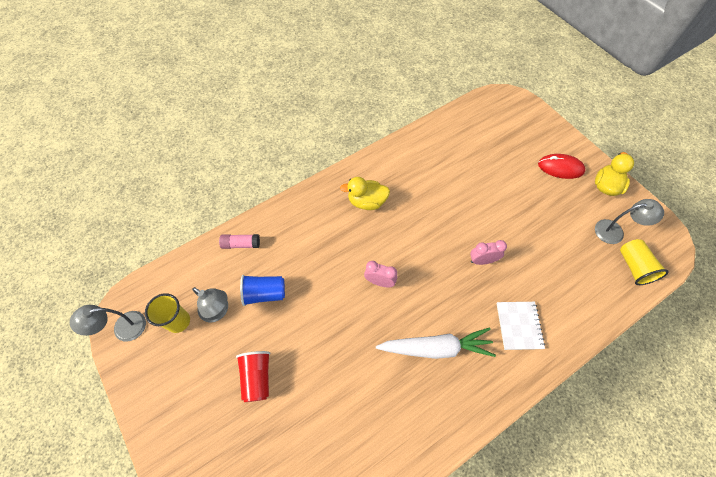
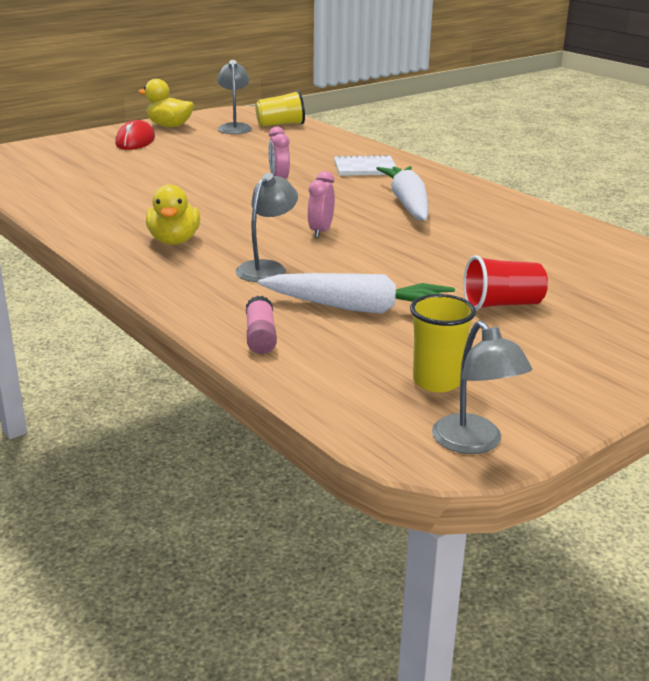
camera: 95 degrees left, 35 degrees down
grey lamp [192,287,228,323] -> grey lamp moved to [236,173,298,282]
blue cup [240,275,285,306] -> white carrot [258,273,455,314]

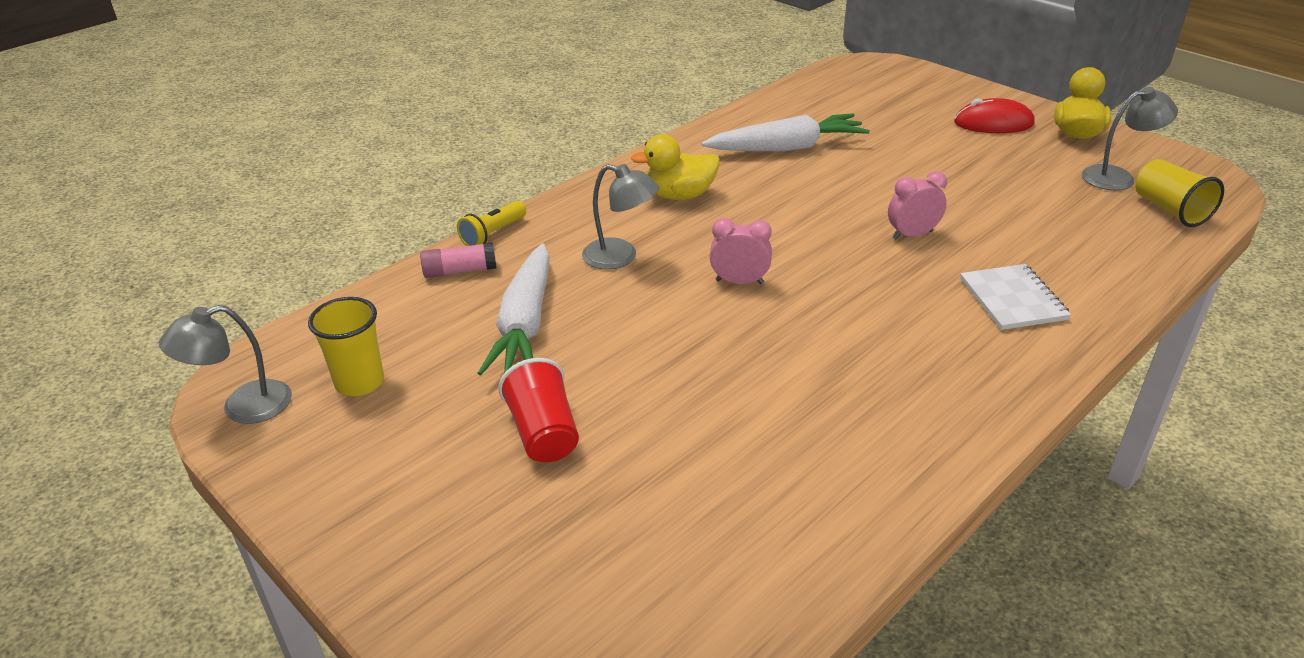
camera: 85 degrees right, 10 degrees up
white carrot [376,166,428,220] -> white carrot moved to [701,113,870,151]
none -> yellow flashlight [457,201,526,246]

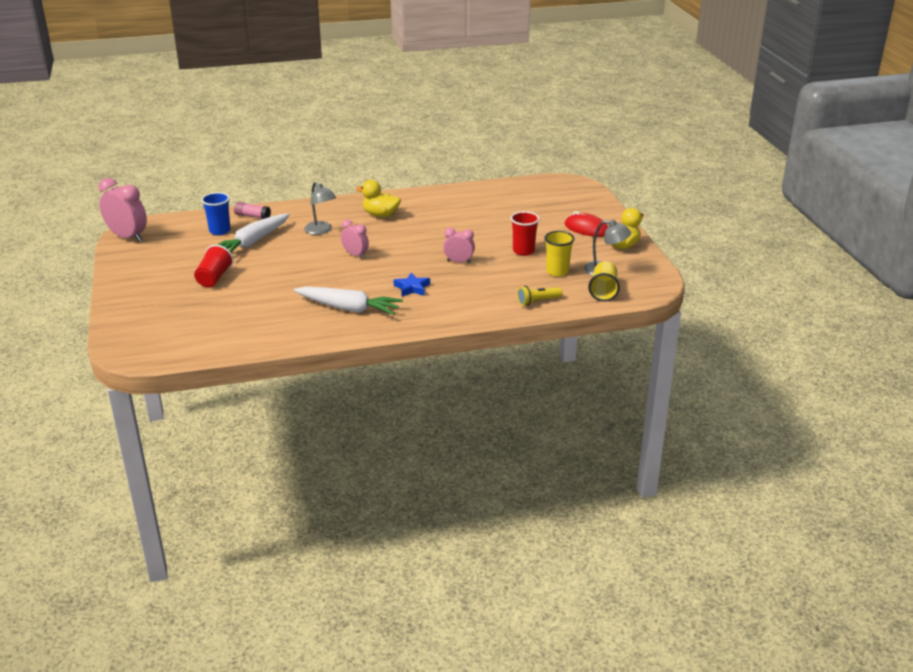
camera: 30 degrees right, 5 degrees down
grey lamp [159,305,292,424] -> pink clock [99,178,147,242]
yellow cup [308,297,384,396] -> yellow cup moved to [544,231,575,277]
yellow flashlight [457,201,526,246] -> yellow flashlight moved to [517,286,562,306]
white carrot [701,113,870,151] -> white carrot moved to [294,287,403,315]
white notebook [960,264,1071,330] -> none
none -> blue cup [201,192,230,235]
none -> blue star [394,273,430,296]
none -> red cup [510,211,540,256]

